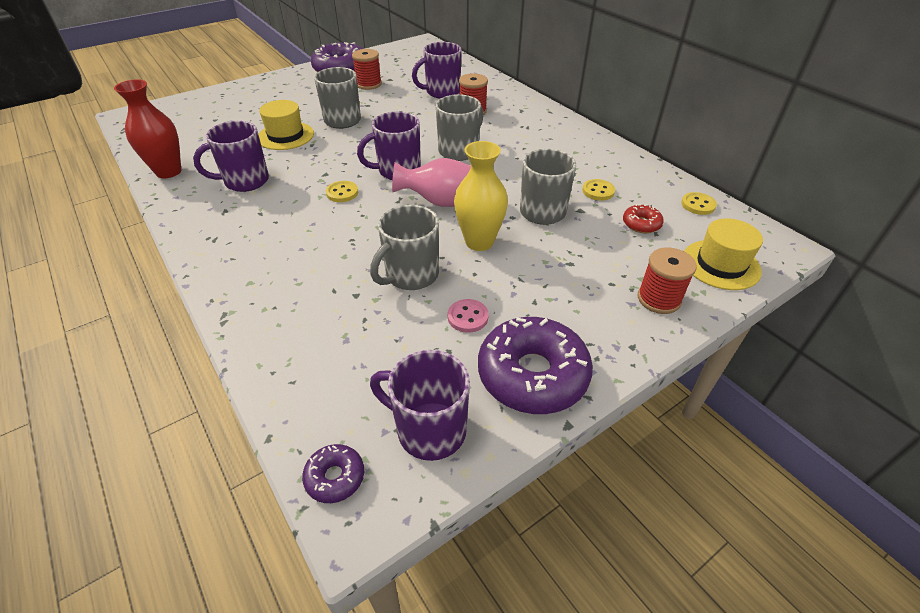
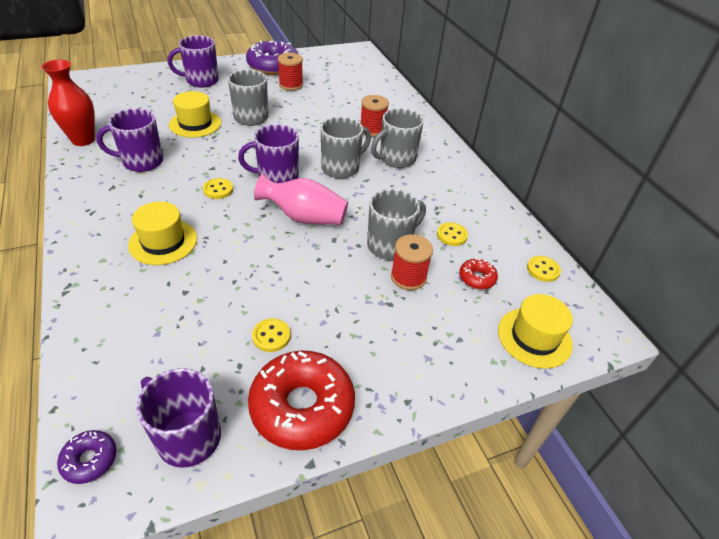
camera: 10 degrees right, 0 degrees up
grey mug [370,205,439,290] -> grey mug moved to [371,108,424,168]
purple mug [412,42,462,99] -> purple mug moved to [168,35,219,88]
pink button [448,299,489,333] -> yellow button [252,318,291,352]
yellow vase [454,141,508,251] -> none
purple donut [478,317,593,414] -> red donut [248,351,355,450]
red spool [638,247,697,314] -> red spool moved to [391,234,433,290]
none -> yellow hat [128,202,197,265]

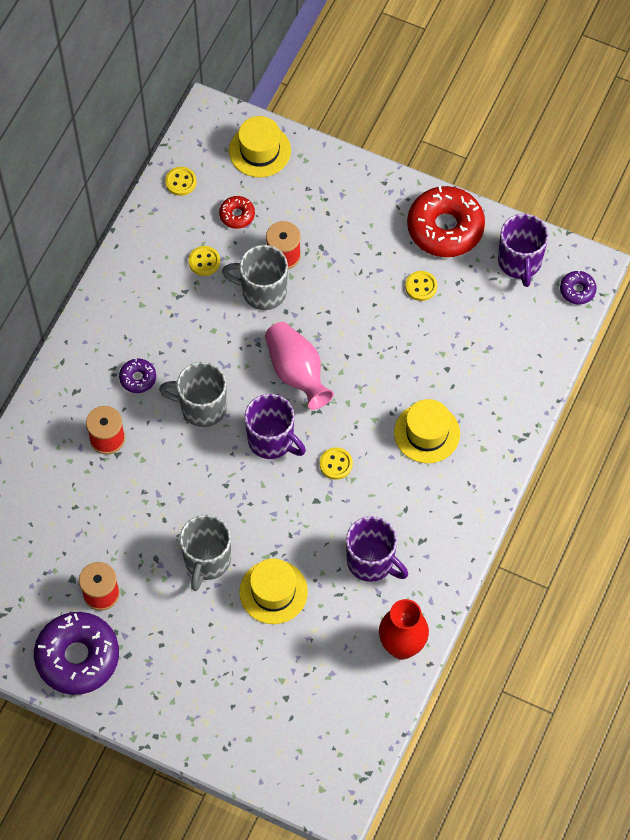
camera: 130 degrees left, 20 degrees up
purple mug [168,35,219,88] -> none
grey mug [371,108,424,168] -> purple donut [119,359,156,393]

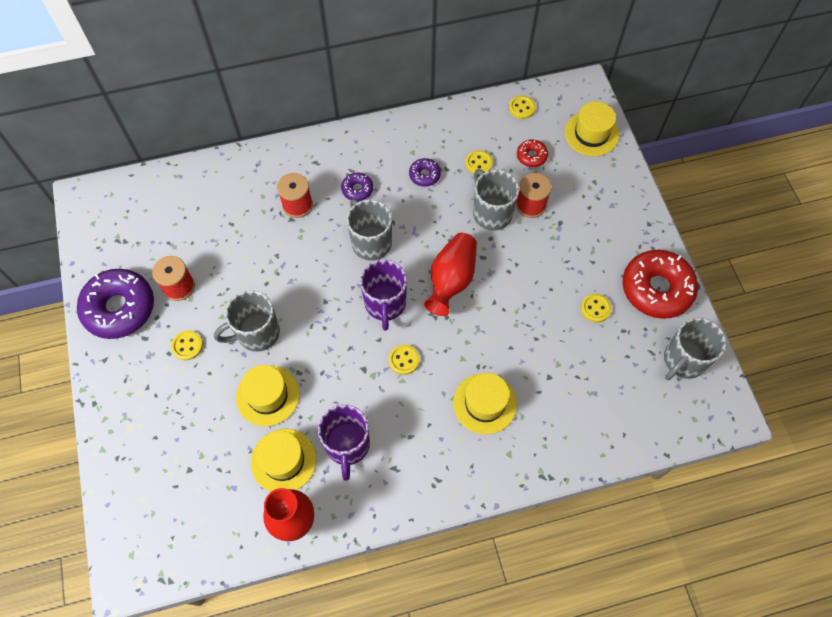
camera: 50 degrees right, 0 degrees up
pink vase [265,322,334,410] -> red vase [424,233,477,316]
purple mug [498,214,548,287] -> grey mug [664,318,726,380]
purple donut [560,271,597,304] -> purple donut moved to [409,158,441,187]
none -> yellow button [171,331,203,360]
none -> yellow hat [251,429,317,492]

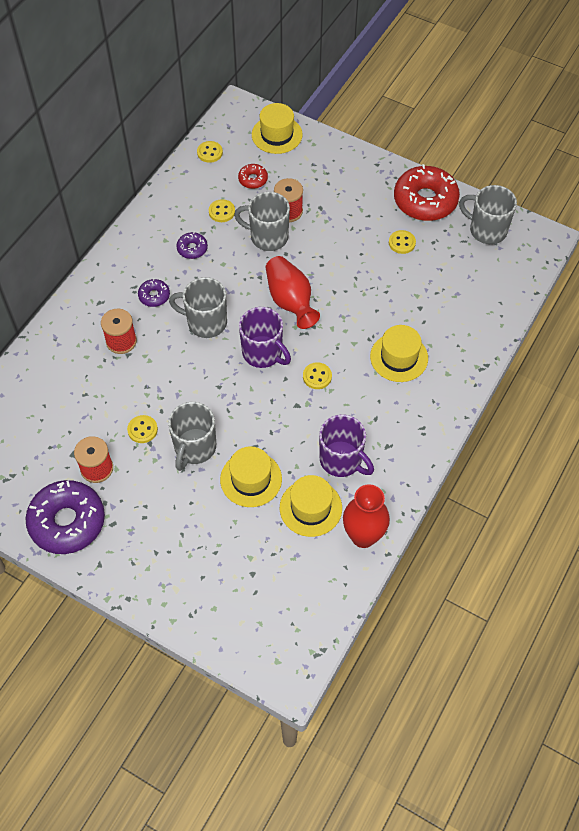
camera: 45 degrees left, 5 degrees down
yellow button [171,331,203,360] -> yellow button moved to [127,415,158,443]
grey mug [664,318,726,380] -> grey mug turned 120 degrees clockwise [459,185,517,244]

